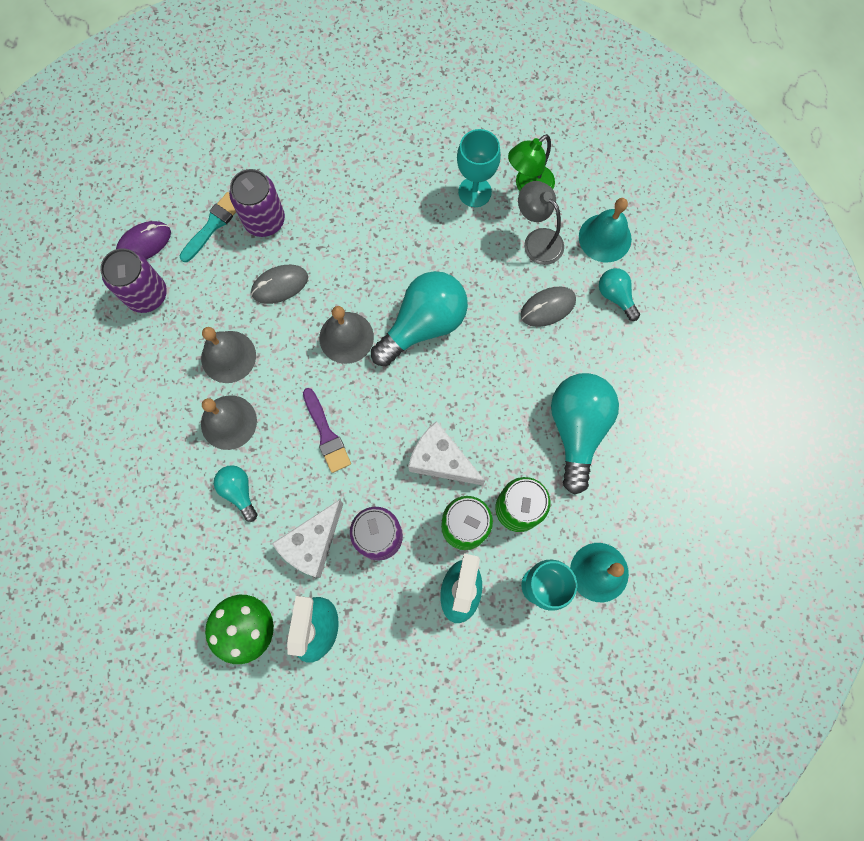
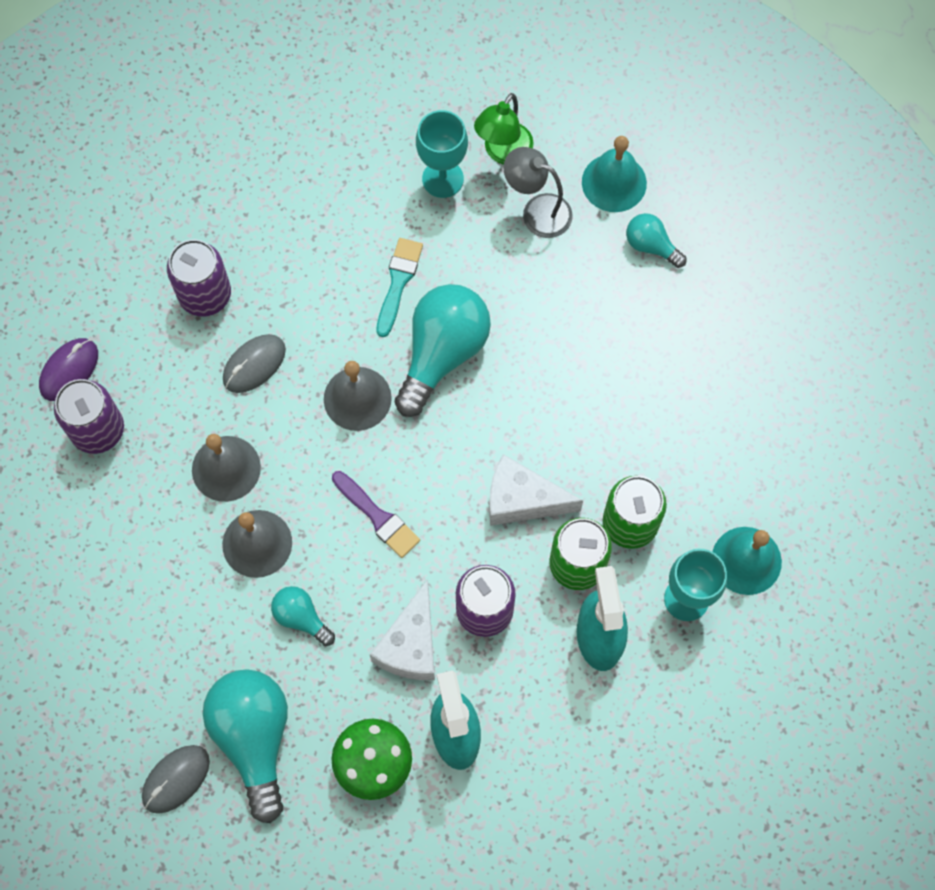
camera: 20 degrees left, 5 degrees down
turquoise brush [180,192,236,262] -> turquoise brush moved to [377,238,423,337]
grey mouse [521,287,576,327] -> grey mouse moved to [142,745,210,814]
turquoise light bulb [551,373,619,495] -> turquoise light bulb moved to [203,669,288,823]

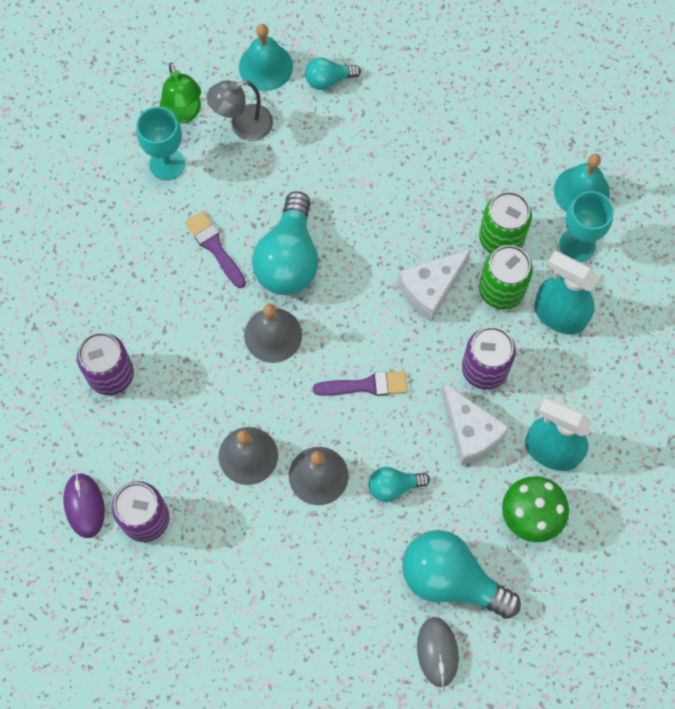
camera: 50 degrees left, 0 degrees up
grey mouse [223,334,286,393] -> none
turquoise brush [377,238,423,337] -> purple brush [185,211,246,288]
turquoise light bulb [395,284,491,417] -> turquoise light bulb turned 150 degrees counterclockwise [252,191,319,295]

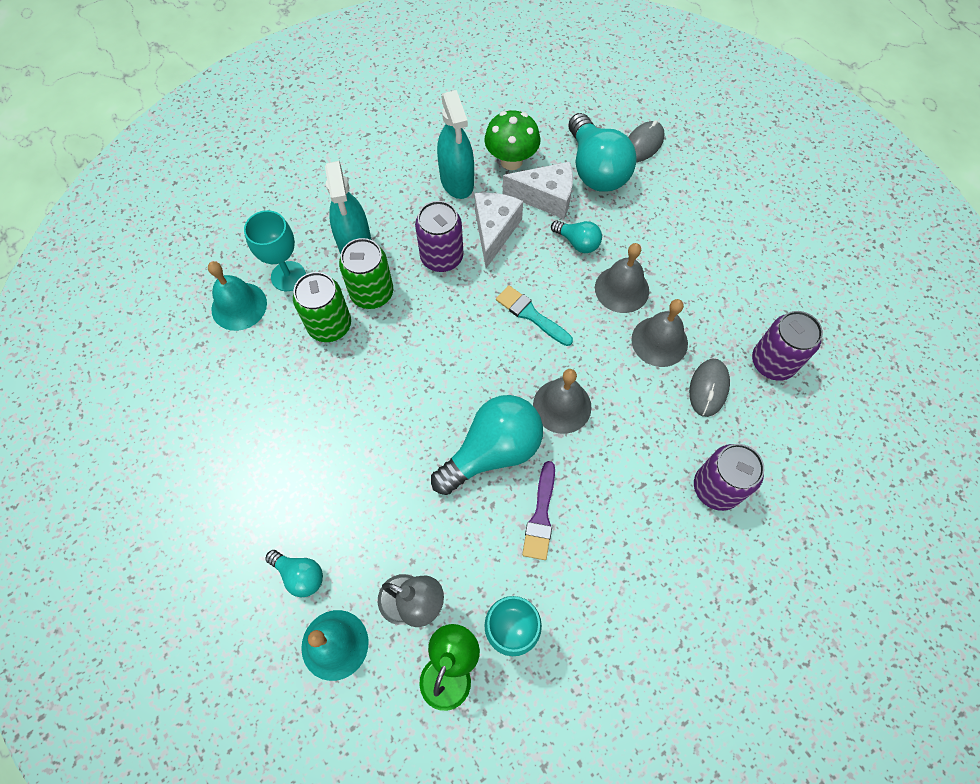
camera: 135 degrees left, 5 degrees down
purple mouse [63,473,105,538] -> none
purple brush [313,371,408,396] -> turquoise brush [496,285,573,346]
white cheese [397,249,471,322] -> white cheese moved to [503,162,573,219]
none -> grey mouse [689,359,730,417]

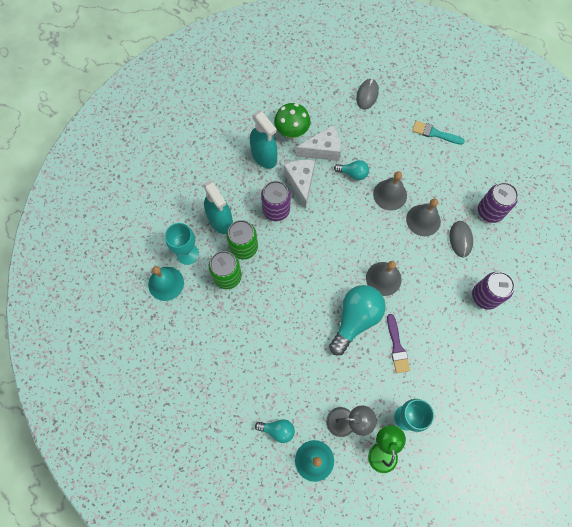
camera: 20 degrees left, 5 degrees up
turquoise brush [496,285,573,346] -> turquoise brush moved to [412,121,465,145]
turquoise light bulb [568,113,637,192] -> none

